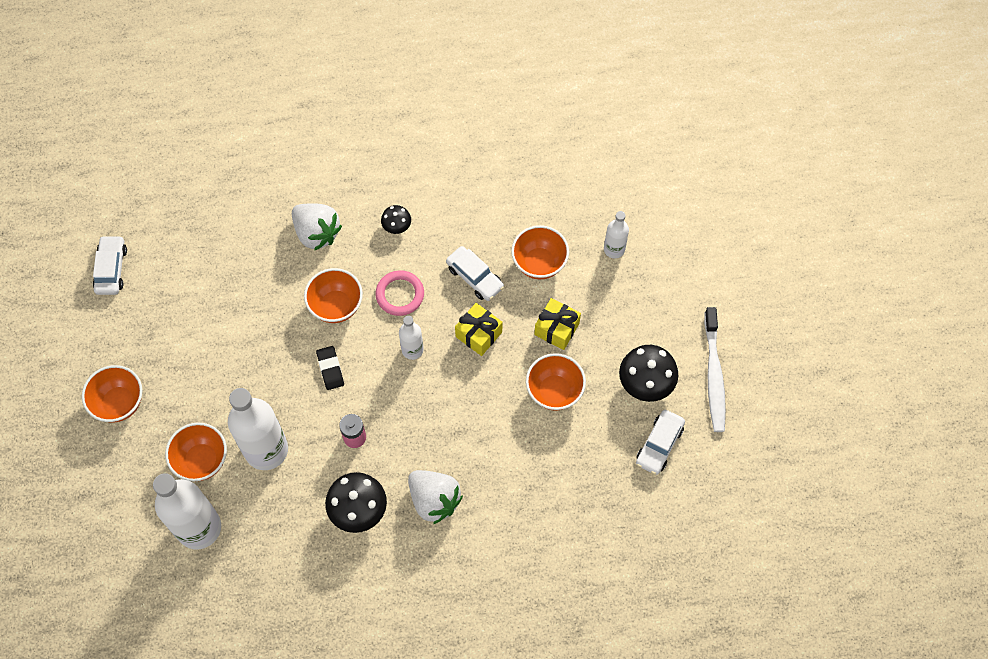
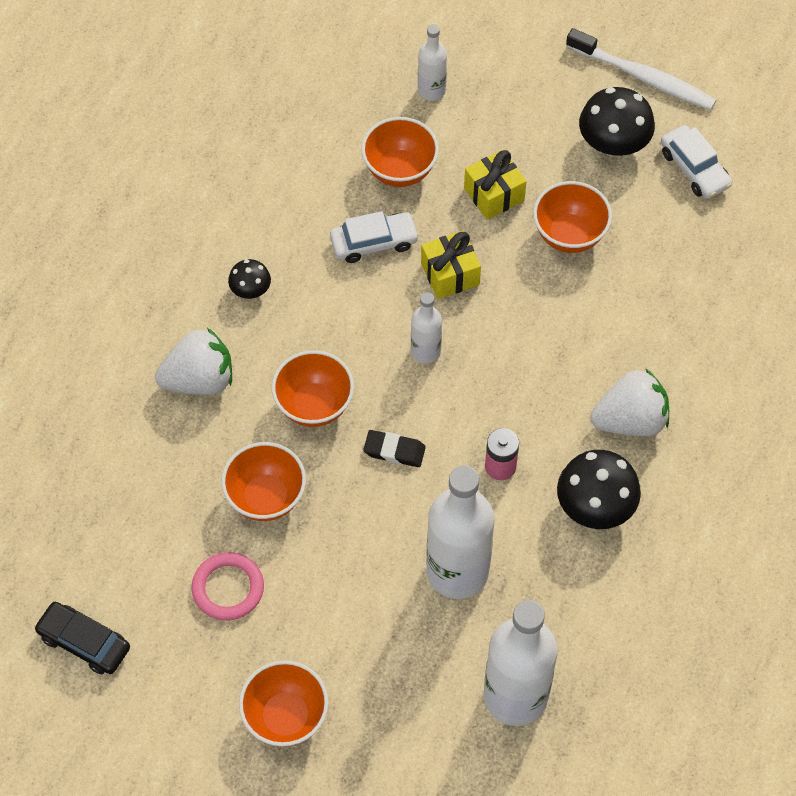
camera: 60 degrees left, 5 degrees down
white car [93,235,127,295] -> black car [34,602,130,674]
orange bowl [165,422,227,482] -> orange bowl moved to [221,442,306,521]
pink ring [375,270,424,316] -> pink ring moved to [192,552,264,620]

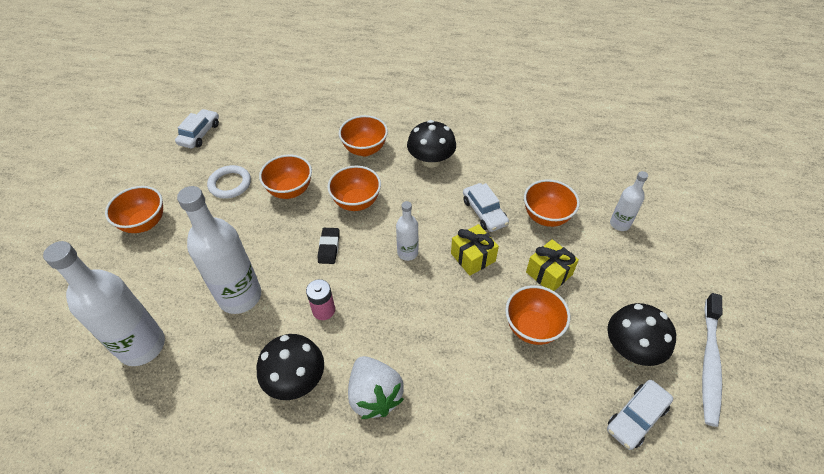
camera: 80 degrees right, 10 degrees down
black car [34,602,130,674] -> white car [175,109,219,149]
white strawberry [155,328,232,395] -> orange bowl [339,115,388,156]
pink ring [192,552,264,620] -> white ring [207,165,251,199]
black mushroom [228,259,271,299] -> black mushroom [407,120,456,168], size x1.84

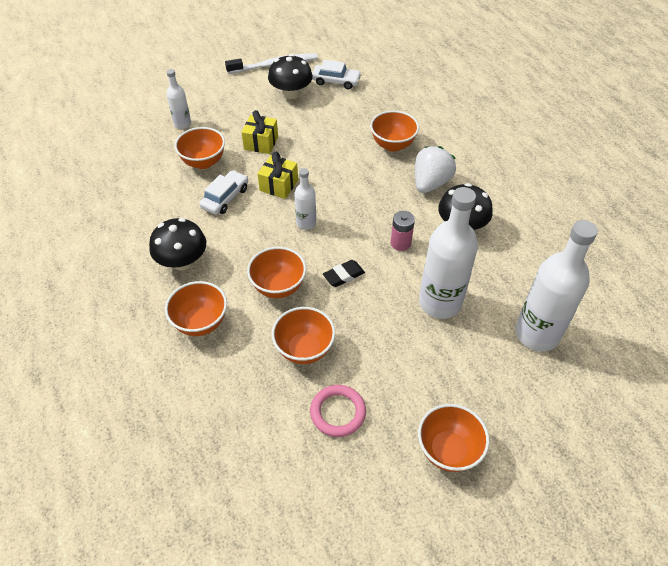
camera: 125 degrees left, 0 degrees up
white car [175,109,219,149] -> none
white ring [207,165,251,199] -> pink ring [310,385,366,437]
orange bowl [505,285,570,345] -> orange bowl moved to [370,111,419,152]

